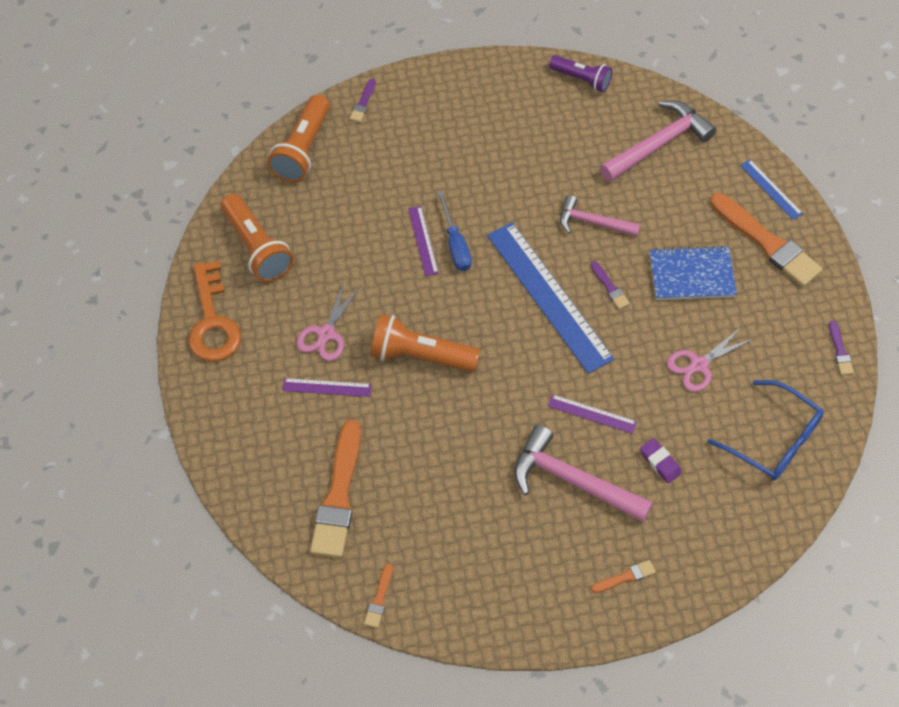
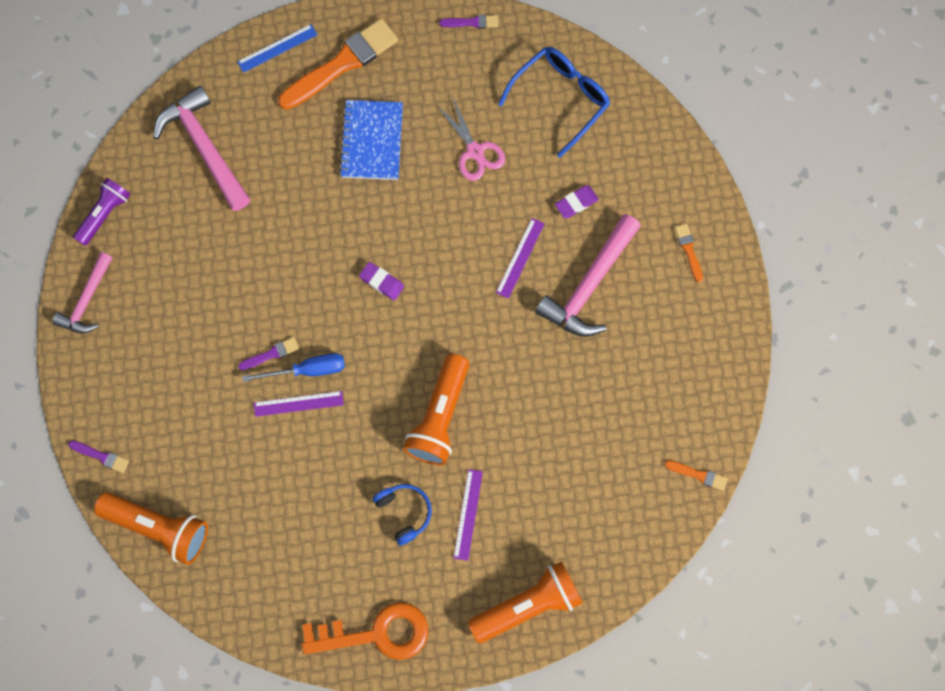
camera: 85 degrees left, 15 degrees up
orange flashlight [221,194,294,282] -> orange flashlight moved to [468,561,583,643]
pink scissors [296,282,360,361] -> blue headphones [373,484,432,546]
orange brush [310,420,361,558] -> none
blue ruler [487,222,614,374] -> purple eraser [359,262,404,300]
pink hammer [560,195,640,237] -> pink hammer moved to [52,252,113,333]
purple brush [591,262,630,309] -> purple brush moved to [238,337,299,370]

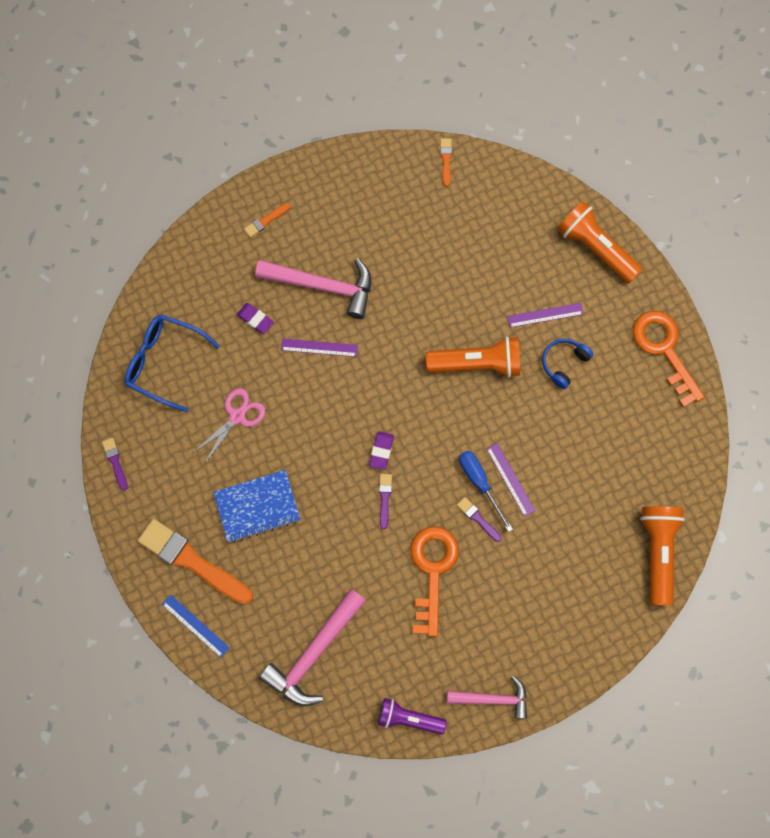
camera: 110 degrees left, 0 degrees up
purple brush [68,440,129,473] -> purple brush moved to [379,474,392,530]
none -> orange key [410,526,459,637]

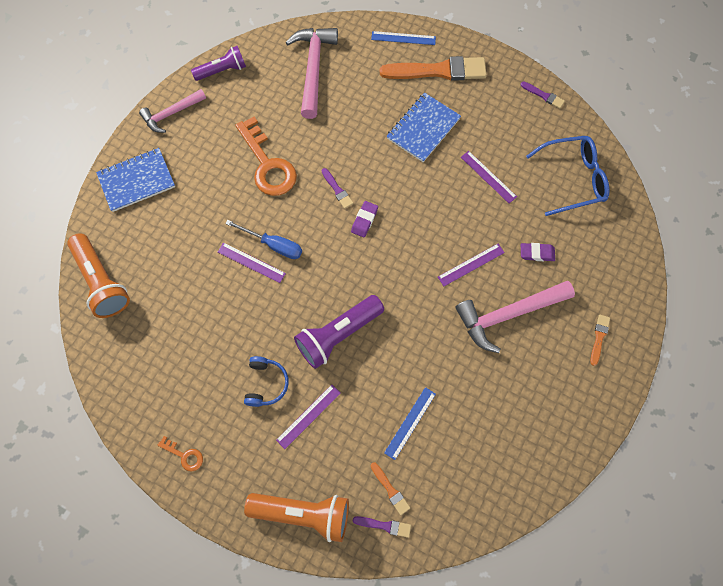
camera: 145 degrees right, 5 degrees down
pink scissors [193,388,265,463] -> purple ruler [461,151,517,204]
purple eraser [369,431,394,470] -> purple eraser turned 45 degrees clockwise [351,201,378,237]
orange flashlight [426,336,520,378] -> purple flashlight [294,295,384,369]
orange brush [440,138,452,187] -> orange brush moved to [371,462,410,515]
purple brush [457,497,502,542] -> purple brush moved to [353,516,411,538]
orange key [632,311,705,407] -> orange key [157,436,203,471], size x0.46
none -> blue notebook [96,148,175,212]
none -> blue ruler [384,387,436,460]

